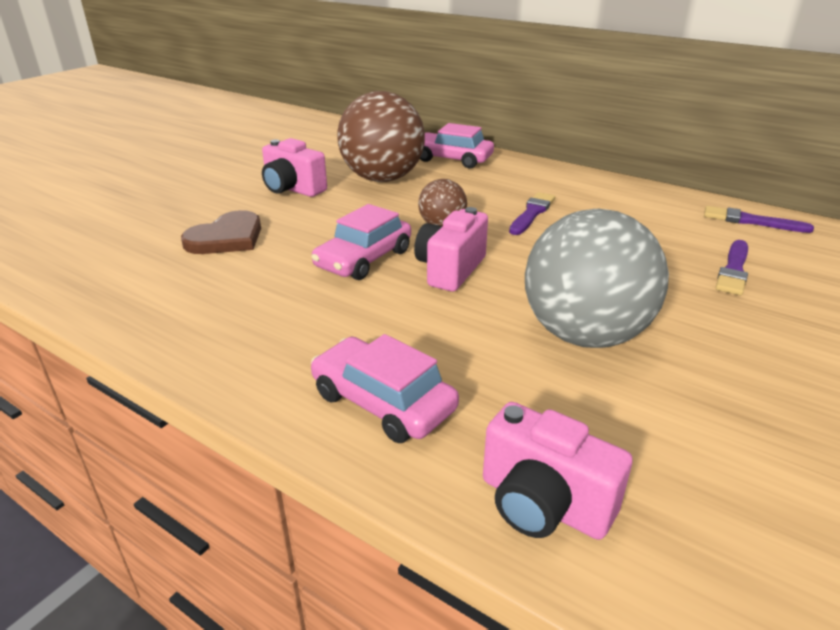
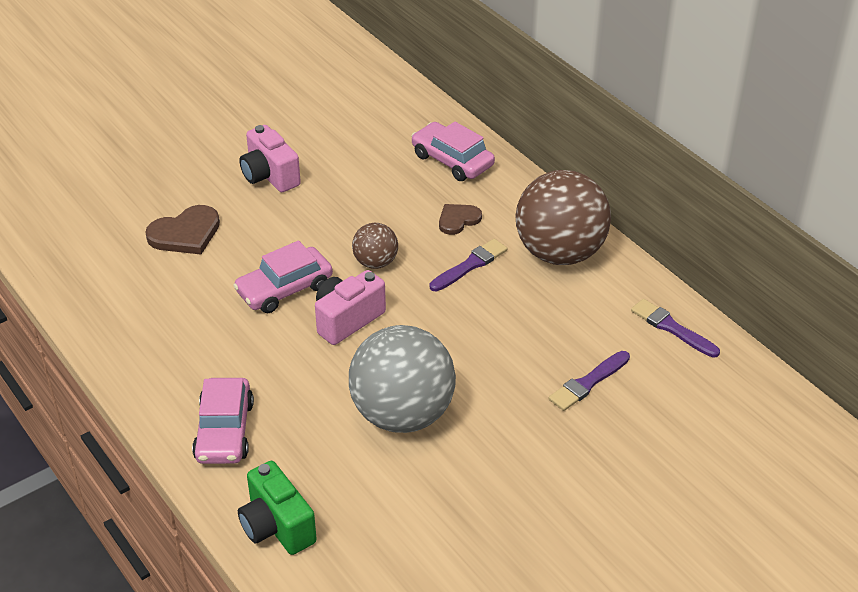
camera: 20 degrees right, 10 degrees up
pink car [311,334,459,443] -> pink car turned 150 degrees counterclockwise [192,378,254,464]
brown ball [337,91,425,182] -> brown ball moved to [515,170,611,265]
pink camera [483,402,633,540] -> green camera [238,461,317,555]
none -> brown heart [439,204,482,235]

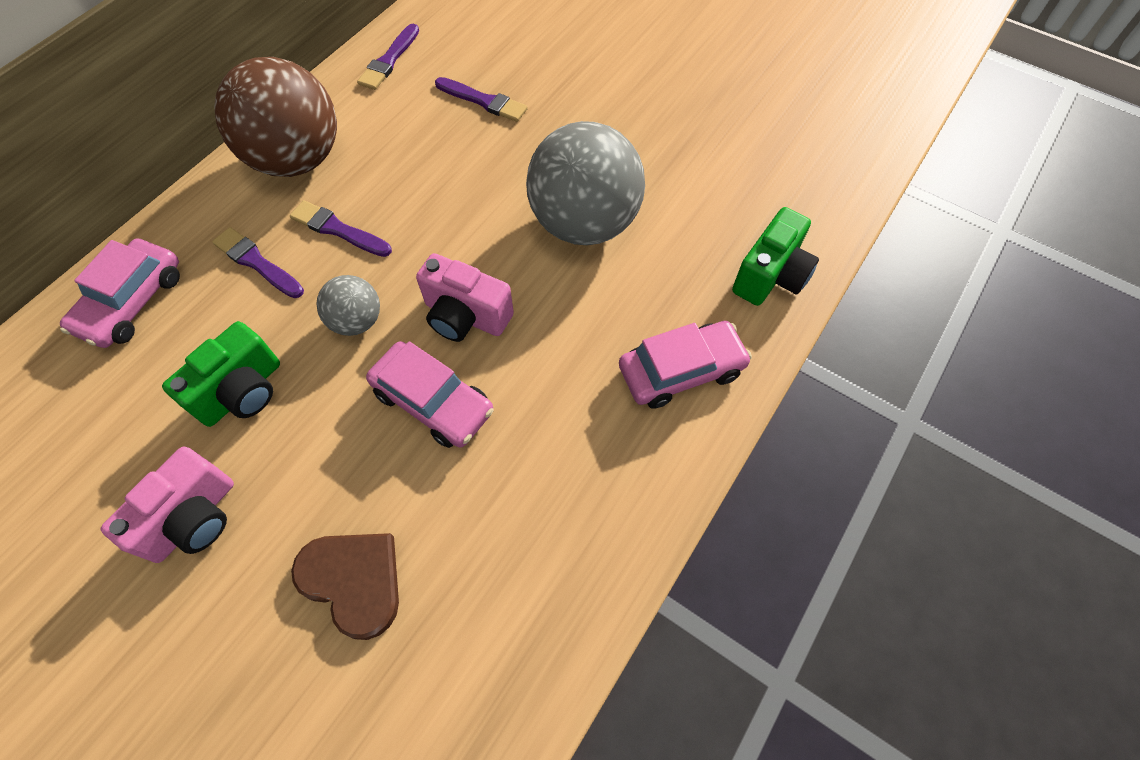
camera: 110 degrees left, 20 degrees up
brown ball [352,223,398,269] -> grey ball [316,275,380,336]
brown heart [439,204,482,235] -> purple brush [212,227,304,298]
none -> green camera [162,321,280,427]

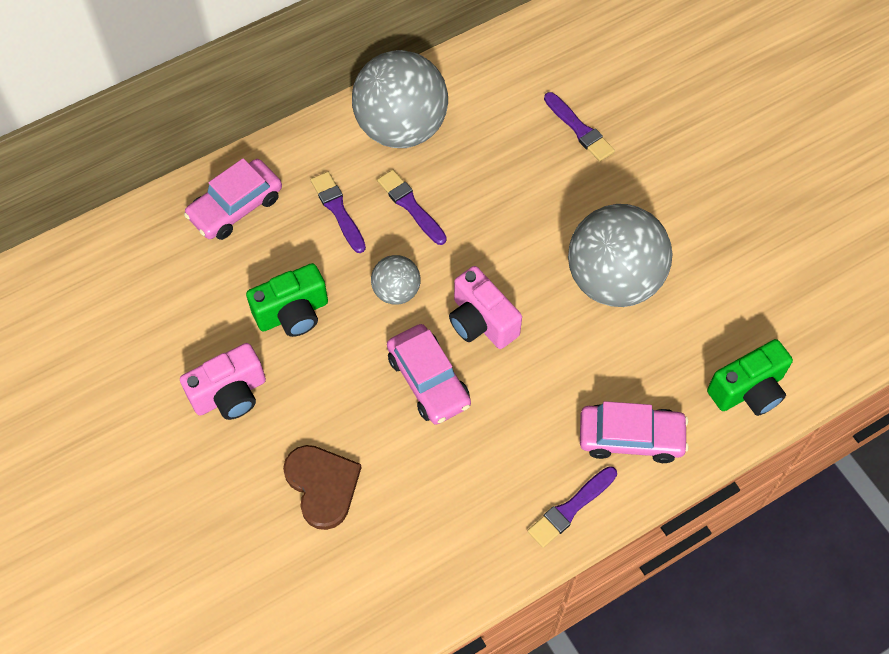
camera: 25 degrees right, 0 degrees up
brown ball [215,57,337,177] -> grey ball [352,50,448,148]
purple brush [357,24,419,90] -> purple brush moved to [528,466,617,548]

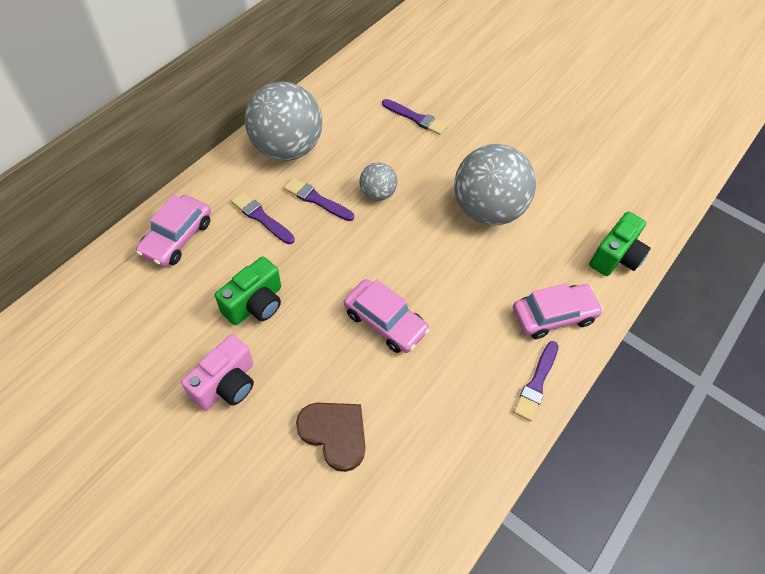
camera: 25 degrees left, 5 degrees down
grey ball [371,255,421,305] -> grey ball moved to [359,162,397,201]
pink camera [449,266,522,349] -> none

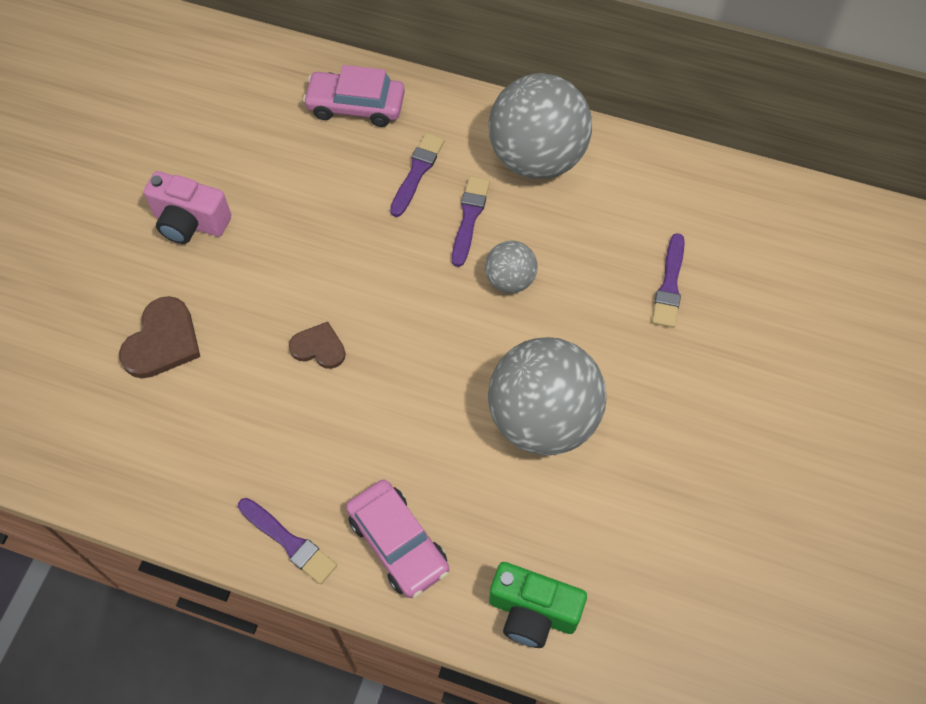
camera: 75 degrees right, 5 degrees up
green camera [215,256,281,325] -> none
pink car [344,279,430,353] -> brown heart [289,322,346,369]
purple brush [514,341,558,421] -> purple brush turned 150 degrees counterclockwise [238,498,337,584]

